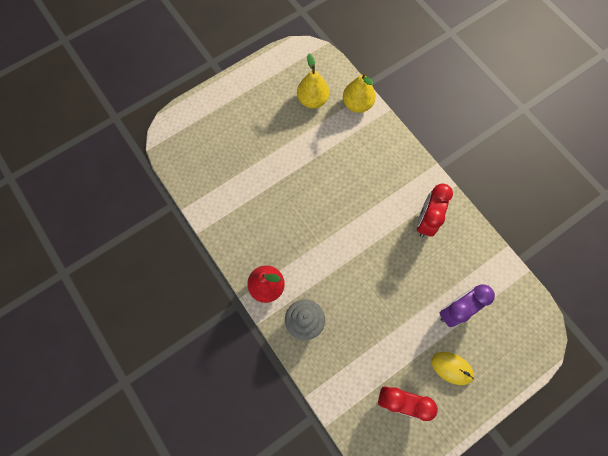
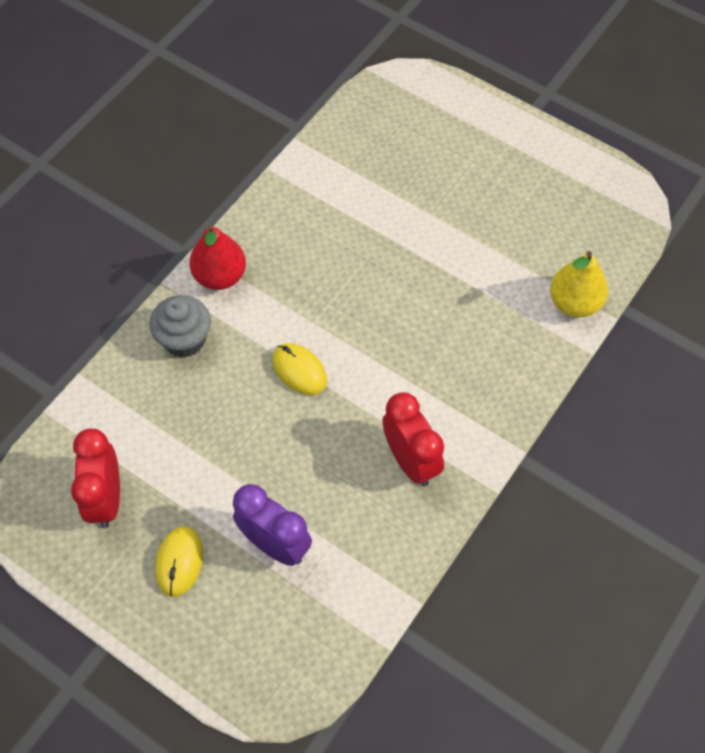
camera: 70 degrees right, 10 degrees down
yellow pear [297,53,329,108] -> none
red clock [417,184,453,237] -> red clock turned 60 degrees clockwise [383,392,444,486]
none -> yellow mouse [272,343,327,395]

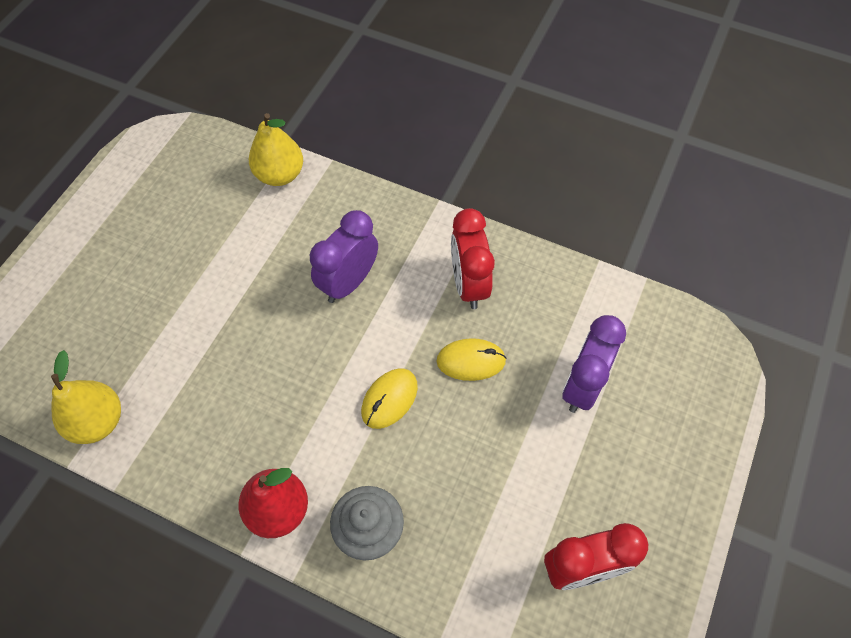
camera: 100 degrees left, 0 degrees up
yellow mouse [155,526,203,597] -> yellow mouse moved to [436,338,506,381]
red clock [383,392,444,486] -> red clock turned 60 degrees counterclockwise [451,208,495,309]
none -> yellow pear [51,350,121,444]
none -> purple clock [310,210,378,303]

